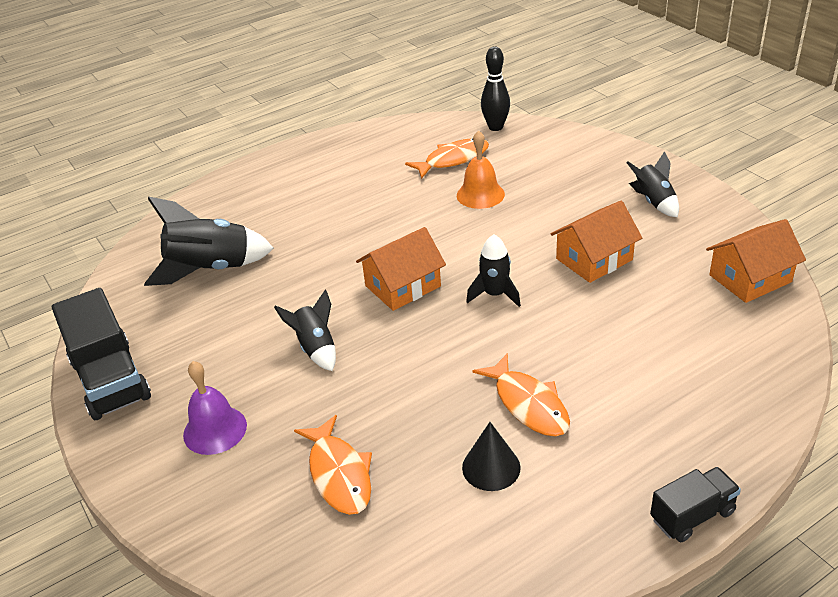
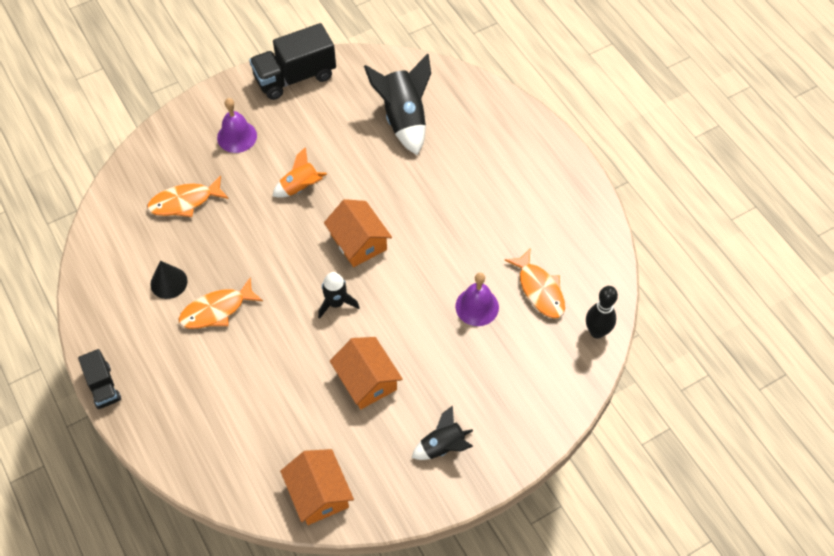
camera: 90 degrees right, 20 degrees up
black rocket [274,289,336,371] -> orange rocket [273,147,327,198]
orange bell [457,131,505,209] -> purple bell [455,273,499,326]

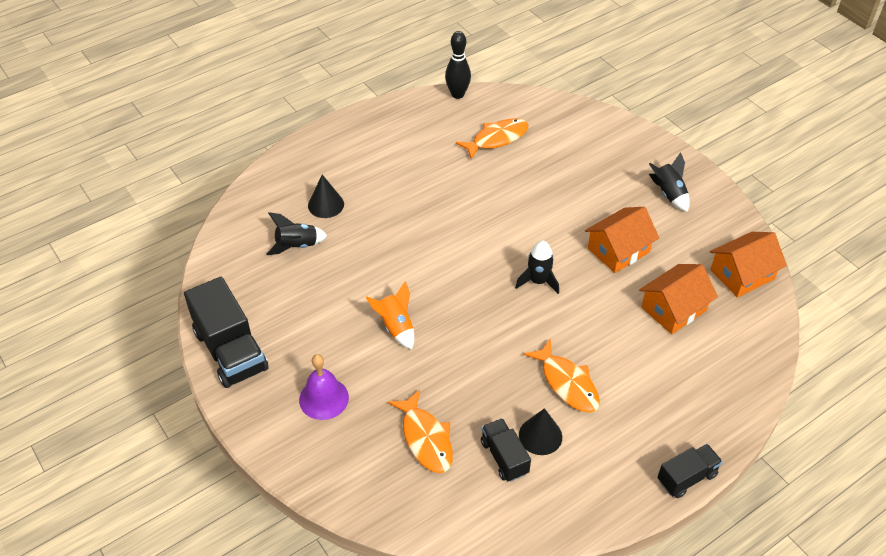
camera: 95 degrees left, 10 degrees down
orange house [324,199,392,267] -> orange house moved to [639,264,718,334]
black rocket [364,54,431,155] -> black rocket [266,212,328,255], size x0.58
purple bell [455,273,499,326] -> none
black bowling pin [586,286,618,339] -> black bowling pin moved to [445,31,471,99]
none -> black cone [308,175,344,218]
none -> black truck [481,418,531,482]

